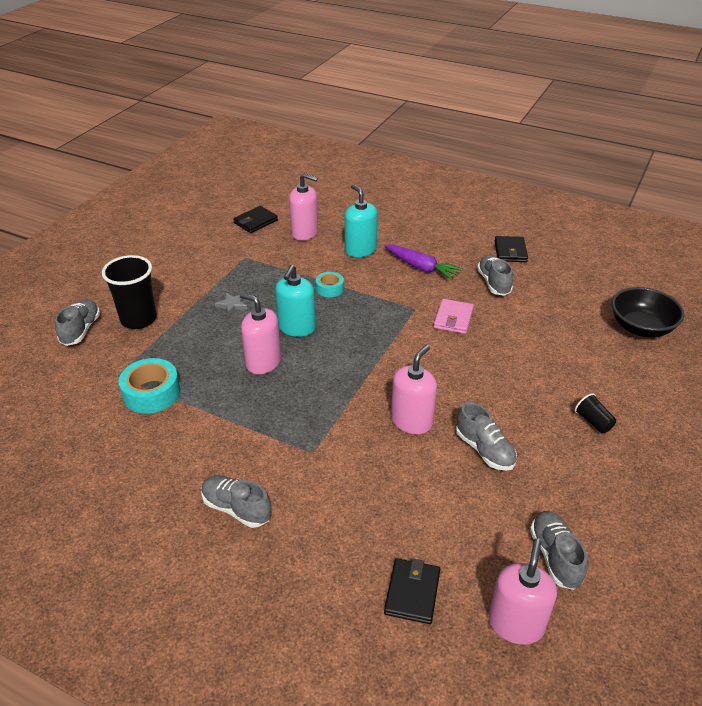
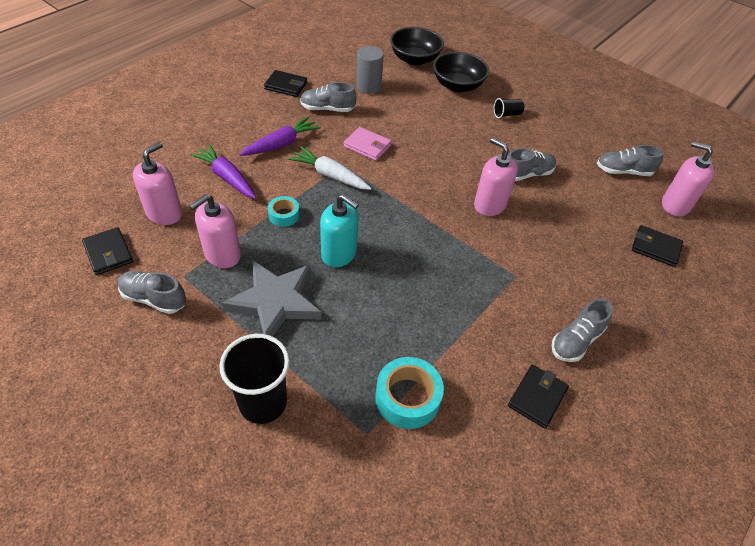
camera: 80 degrees left, 10 degrees up
grey shoe [55,299,100,346] -> grey shoe moved to [118,271,186,314]
grey star [215,293,247,315] -> grey star [222,260,322,337], size x2.49
pink soap dispenser [240,293,281,374] -> pink soap dispenser moved to [190,194,241,268]
turquoise soap dispenser [344,184,378,257] -> purple carrot [190,144,256,199]
none -> white carrot [288,146,372,190]
none -> grey cylinder [356,46,384,94]
none -> black bowl [433,52,489,92]
none -> black wallet [508,365,569,428]

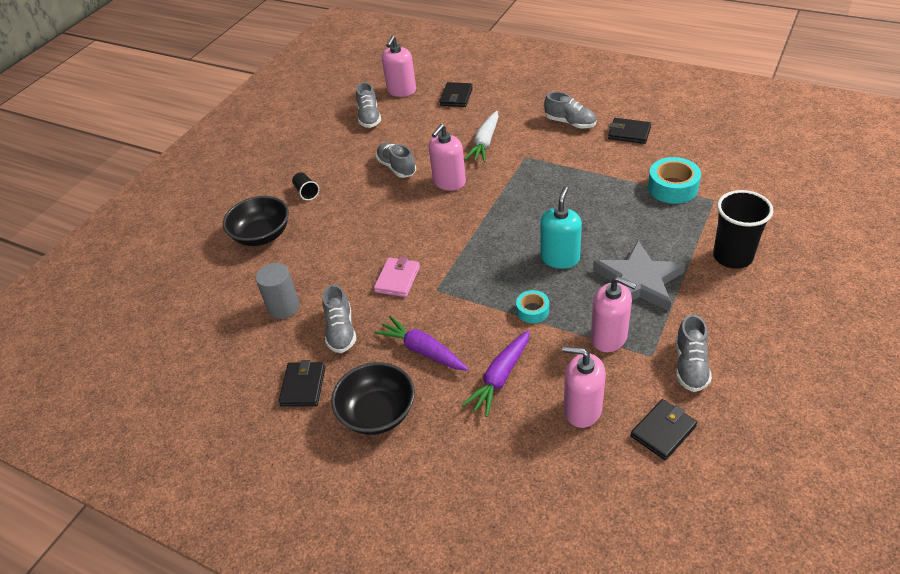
camera: 95 degrees left, 5 degrees down
white carrot [288,146,372,190] -> white carrot moved to [464,111,499,162]
black bowl [390,27,444,65] -> black bowl moved to [331,362,415,435]

